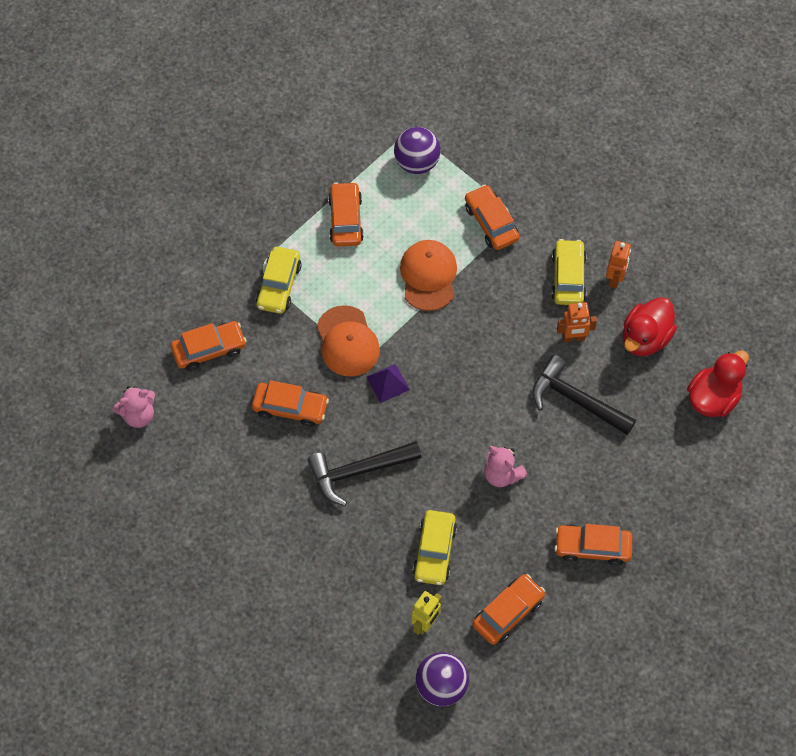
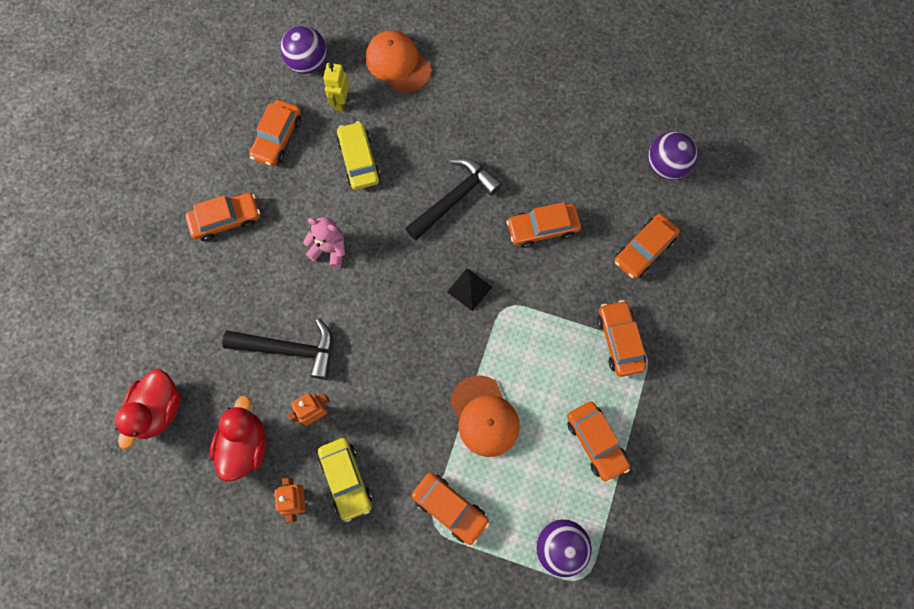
camera: 155 degrees right, 10 degrees up
pink teddy bear [113,386,155,428] -> purple ball [648,131,698,180]
yellow car [256,247,302,314] -> orange car [597,300,646,377]
orange cap [317,305,380,377] -> orange cap moved to [366,30,431,93]
purple pyramid [367,364,410,403] -> black pyramid [447,268,492,311]

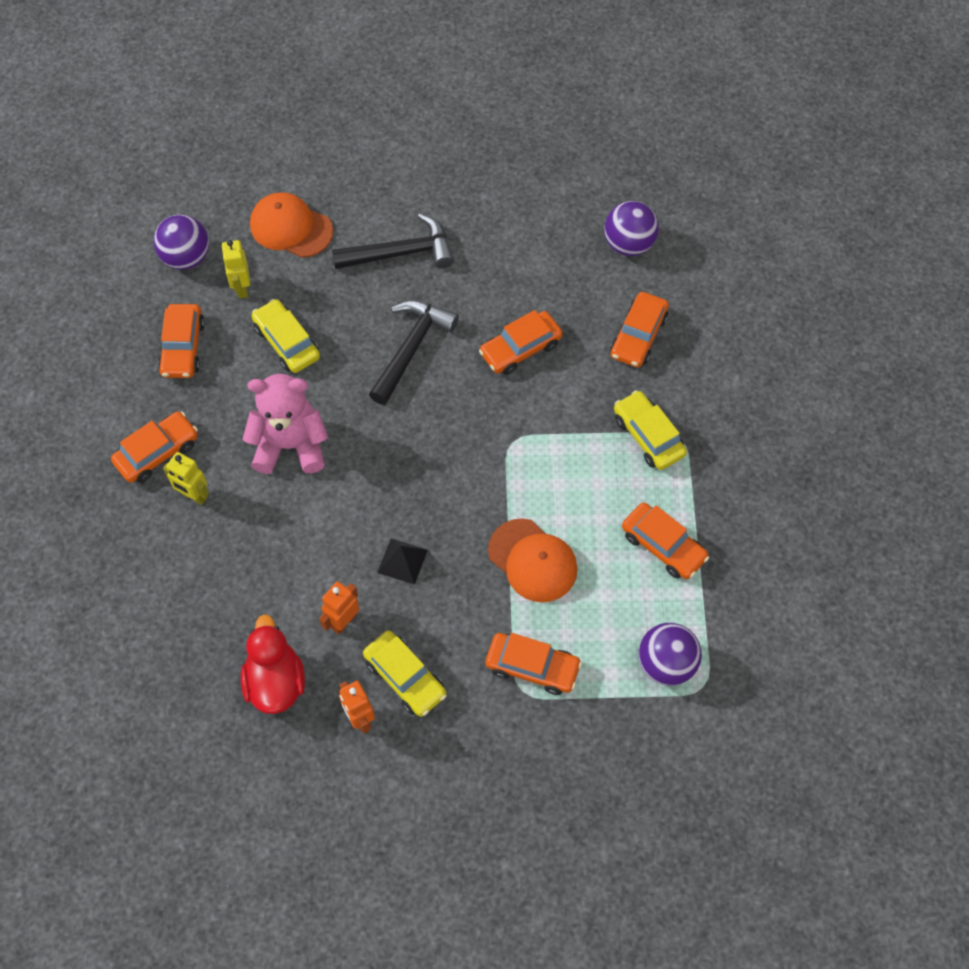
camera: 20 degrees left, 10 degrees down
red duck [115,369,181,449] -> none
black hammer [222,318,333,379] -> black hammer moved to [332,213,454,269]
pink teddy bear [303,217,345,268] -> pink teddy bear [242,374,328,474], size x1.61
black pyramid [447,268,492,311] -> black pyramid moved to [377,539,428,585]
orange car [597,300,646,377] -> yellow car [614,390,687,470]
none -> yellow robot [163,452,209,505]

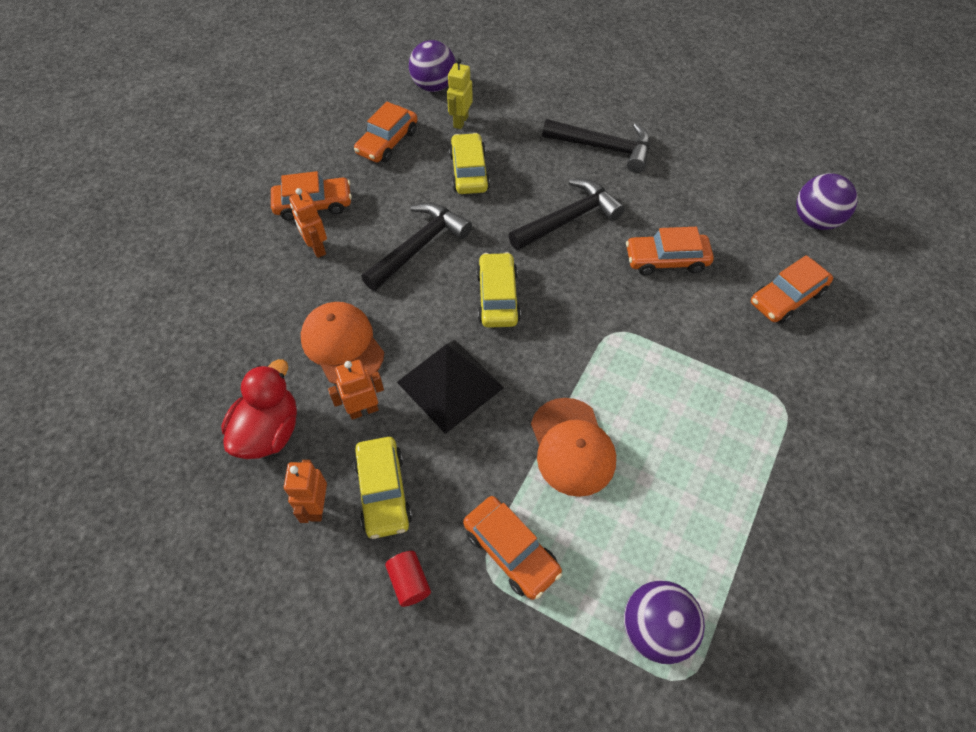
camera: 30 degrees right, 5 degrees down
yellow robot [163,452,209,505] -> orange robot [289,188,327,258]
pink teddy bear [242,374,328,474] -> black hammer [361,202,472,291]
orange cap [250,192,333,258] -> orange cap moved to [301,302,384,385]
black pyramid [377,539,428,585] -> black pyramid [397,340,504,434], size x1.86
yellow car [614,390,687,470] -> yellow car moved to [476,252,521,328]
orange car [622,502,709,579] -> none
none -> red cylinder [385,551,431,607]

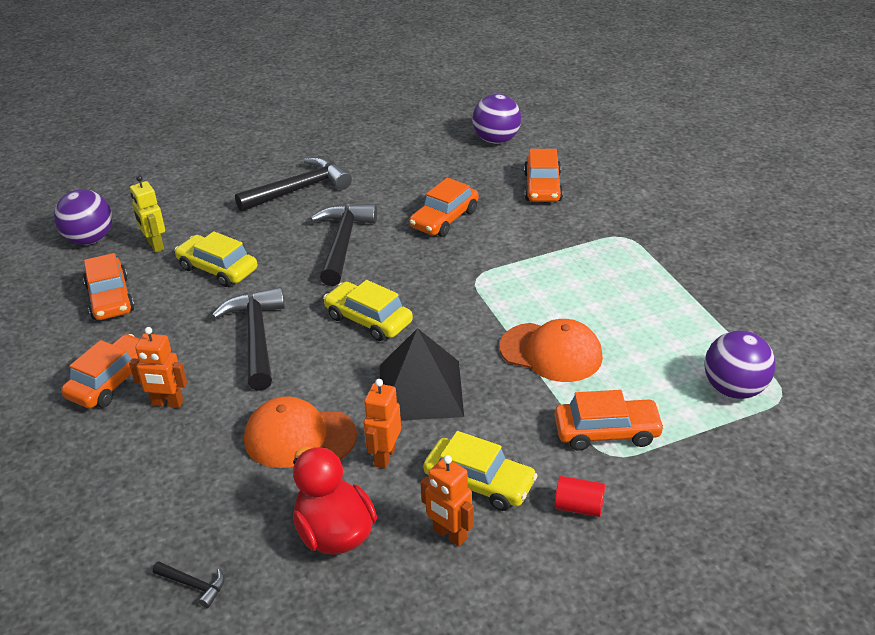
camera: 50 degrees left, 20 degrees down
none -> black hammer [152,561,225,608]

